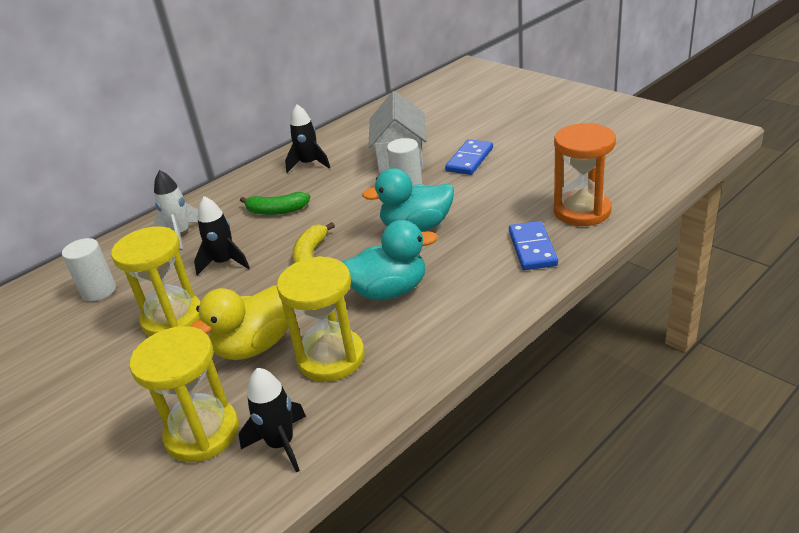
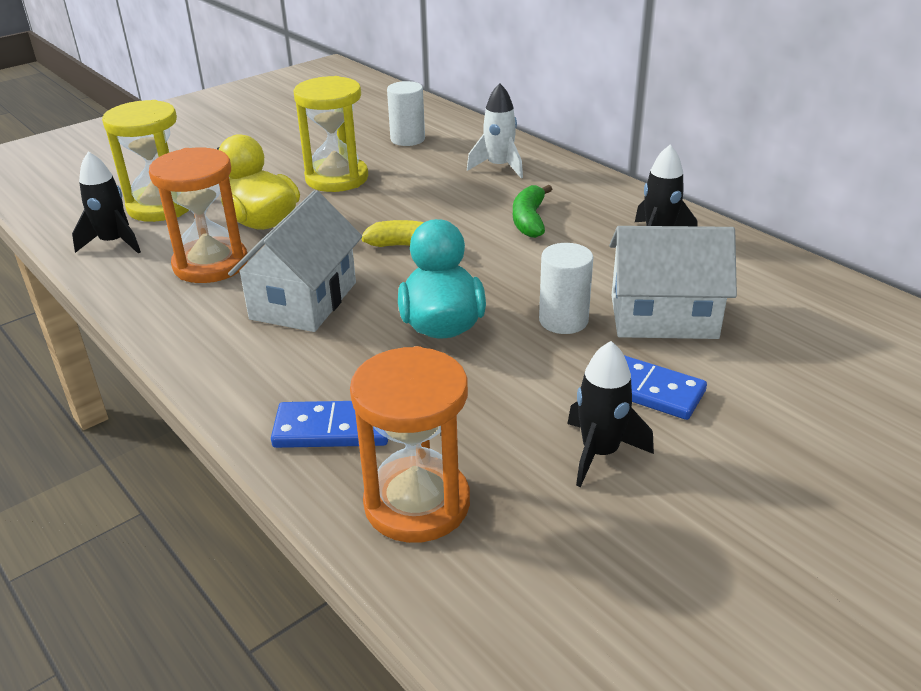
camera: 90 degrees right, 0 degrees up
black rocket [194,196,250,276] -> black rocket moved to [567,341,654,487]
yellow hourglass [277,256,365,382] -> orange hourglass [149,148,247,283]
turquoise duck [341,220,438,300] -> white house [228,190,362,332]

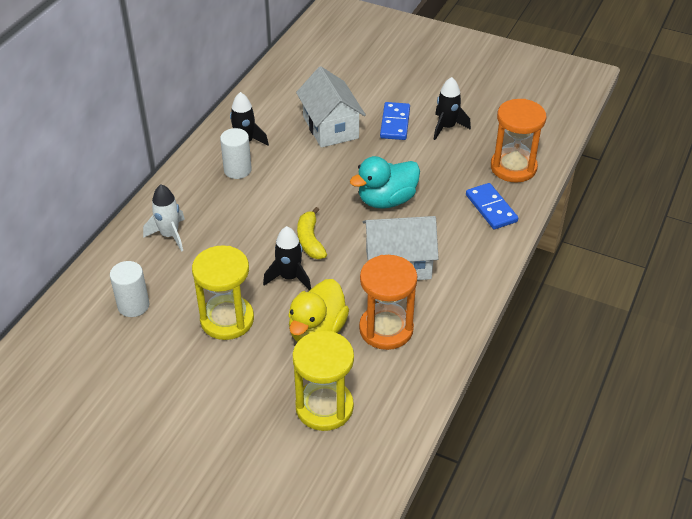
camera: 115 degrees left, 10 degrees up
black rocket [72,151,141,254] -> black rocket moved to [263,226,311,290]
green banana [513,185,552,238] -> none
white cylinder [539,243,593,334] -> white cylinder moved to [220,128,252,179]

